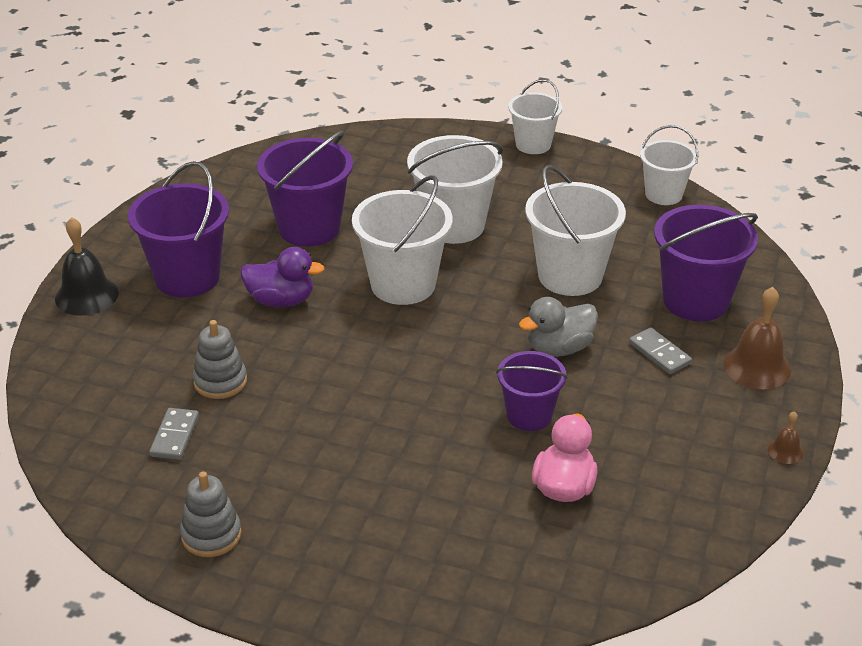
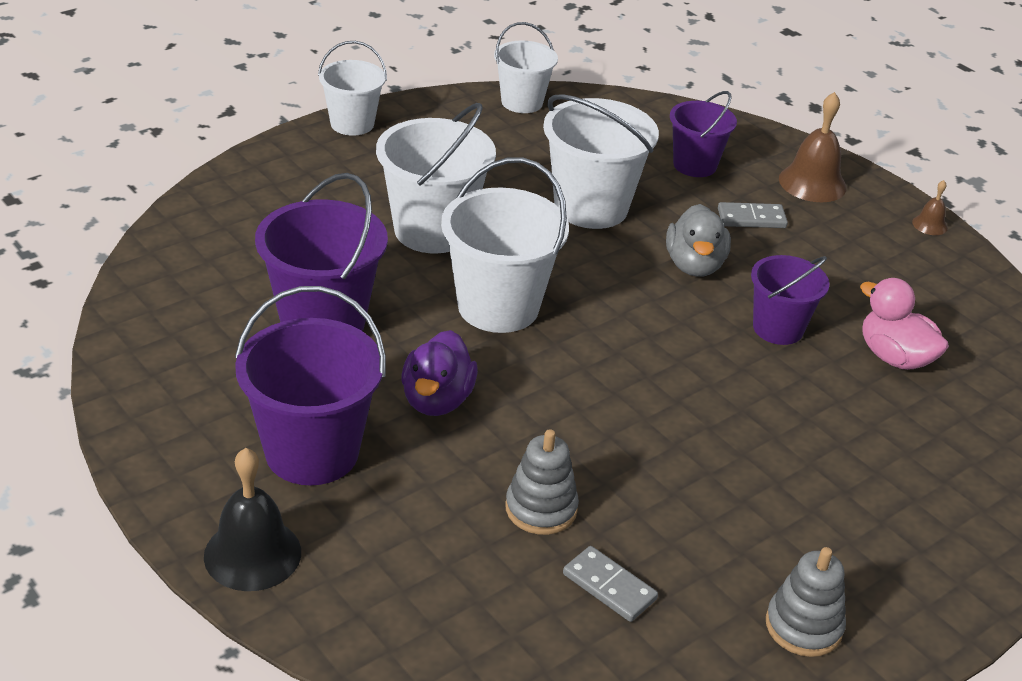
camera: 60 degrees left, 0 degrees up
purple duck [241,247,324,307] -> purple duck turned 150 degrees clockwise [401,330,478,416]
purple bucket [654,205,758,321] -> purple bucket [670,91,737,177], size x0.62

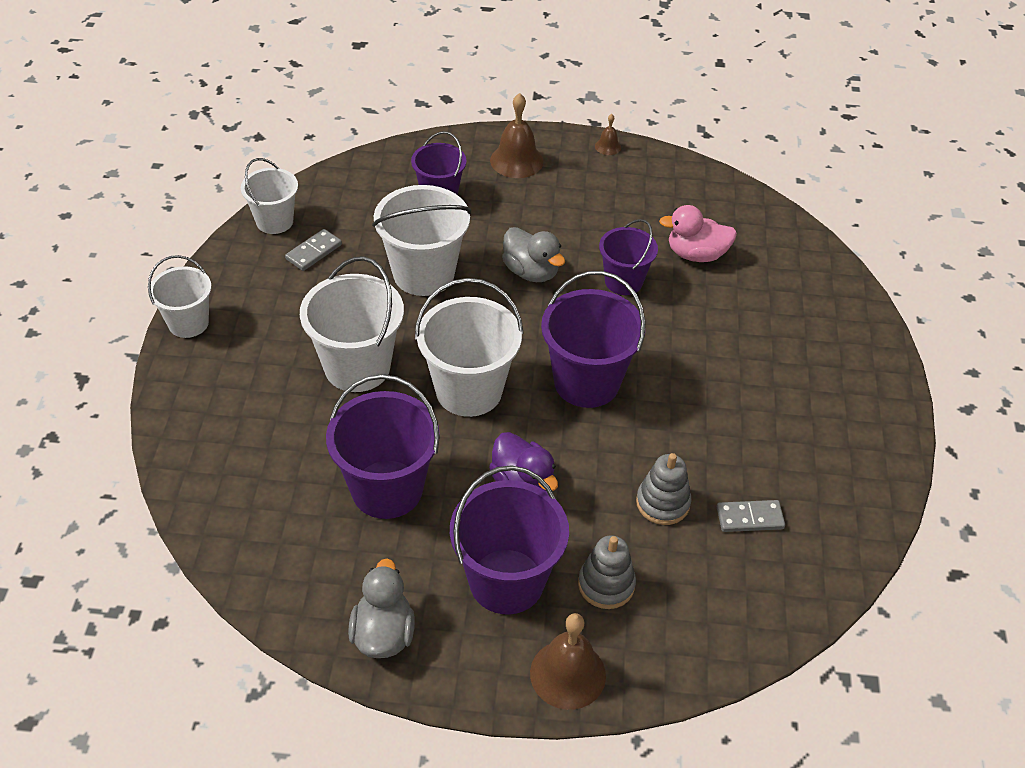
camera: 45 degrees left, 10 degrees up
black bell [204,448,301,591] -> brown bell [530,613,606,710]
grey domino [718,202,788,228] -> grey domino moved to [285,229,342,271]
grey stacking toy [766,547,846,657] -> grey stacking toy moved to [578,535,636,609]
none -> grey duck [348,559,415,658]
none -> purple bucket [541,271,645,408]

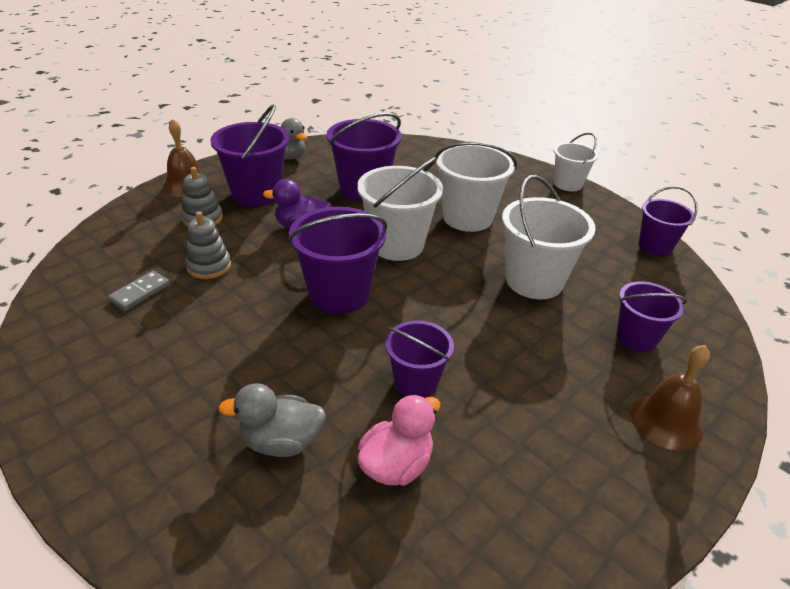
camera: 130 degrees right, 10 degrees down
white bucket [241,158,298,234] -> purple bucket [639,186,697,256]
grey domino [285,229,342,271] -> none
grey duck [502,227,565,282] -> grey duck moved to [218,383,326,457]
brown bell [595,114,621,155] -> none

